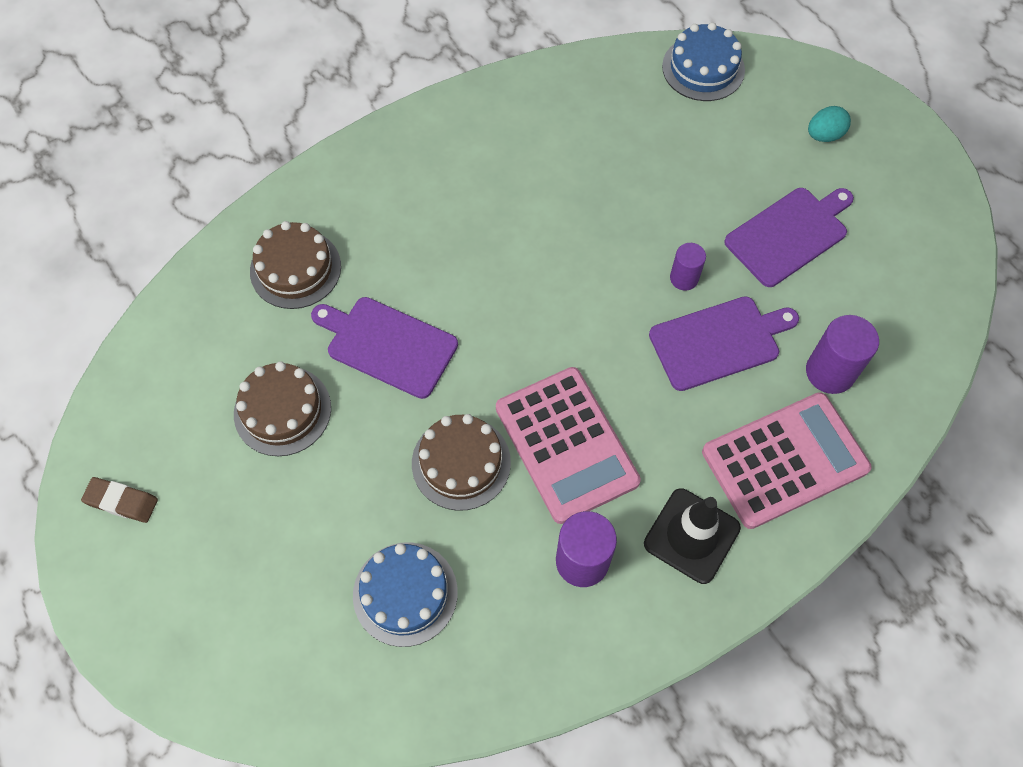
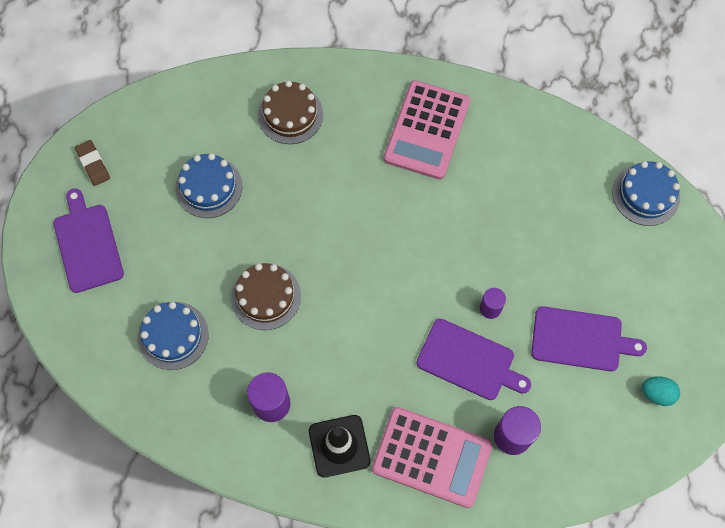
camera: 45 degrees right, 5 degrees up
brown cake [234,361,331,456] -> blue cake [175,153,243,218]
purple cutting board [311,297,458,399] -> purple cutting board moved to [53,188,124,293]
pink calculator [496,367,641,524] -> pink calculator moved to [384,80,470,180]
turquoise egg [808,106,851,142] -> turquoise egg moved to [642,376,680,406]

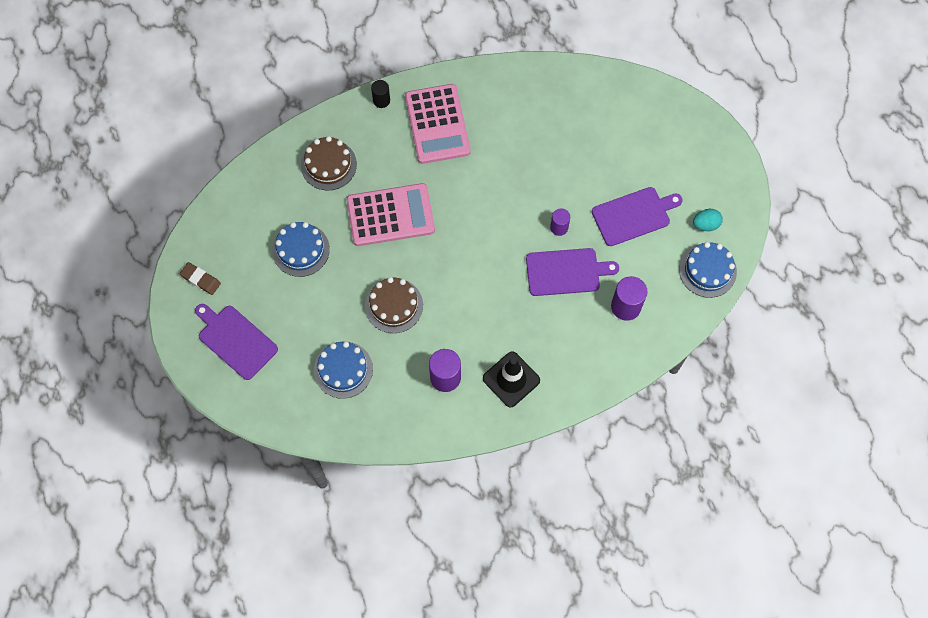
camera: 30 degrees left, 0 degrees up
pink calculator [372,407,493,508] -> pink calculator moved to [346,183,435,246]
blue cake [612,161,680,226] -> blue cake moved to [679,242,737,298]
none -> black cylinder [371,80,390,108]

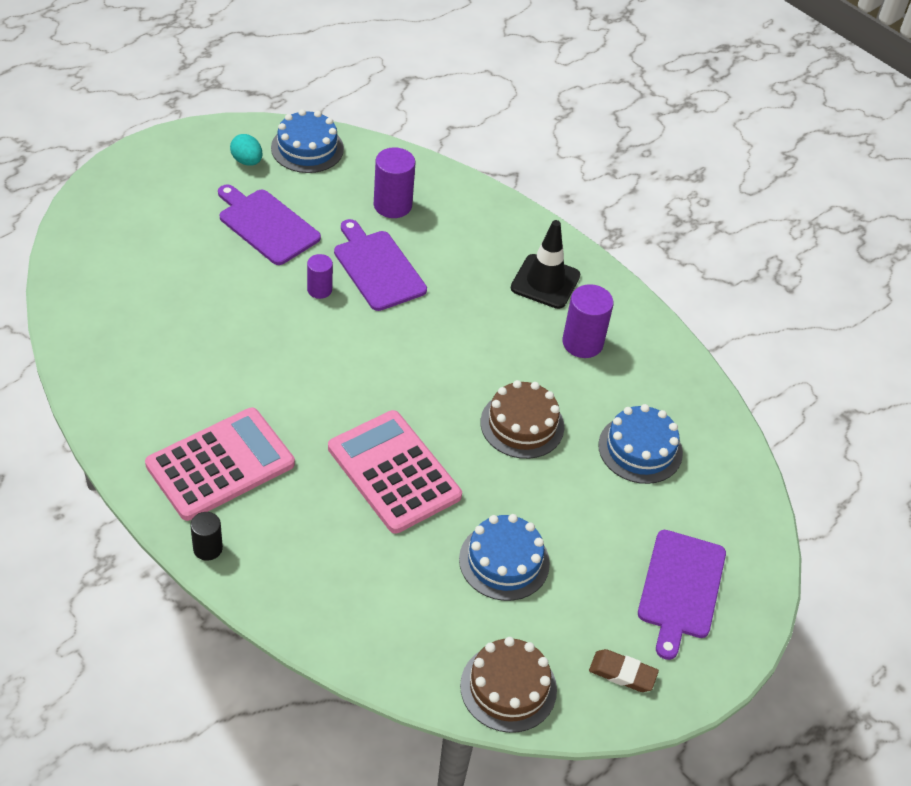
camera: 120 degrees left, 20 degrees down
brown eraser [180,262,221,295] -> brown eraser turned 75 degrees counterclockwise [589,649,659,692]
brown cake [301,136,357,190] -> brown cake moved to [460,637,557,733]

